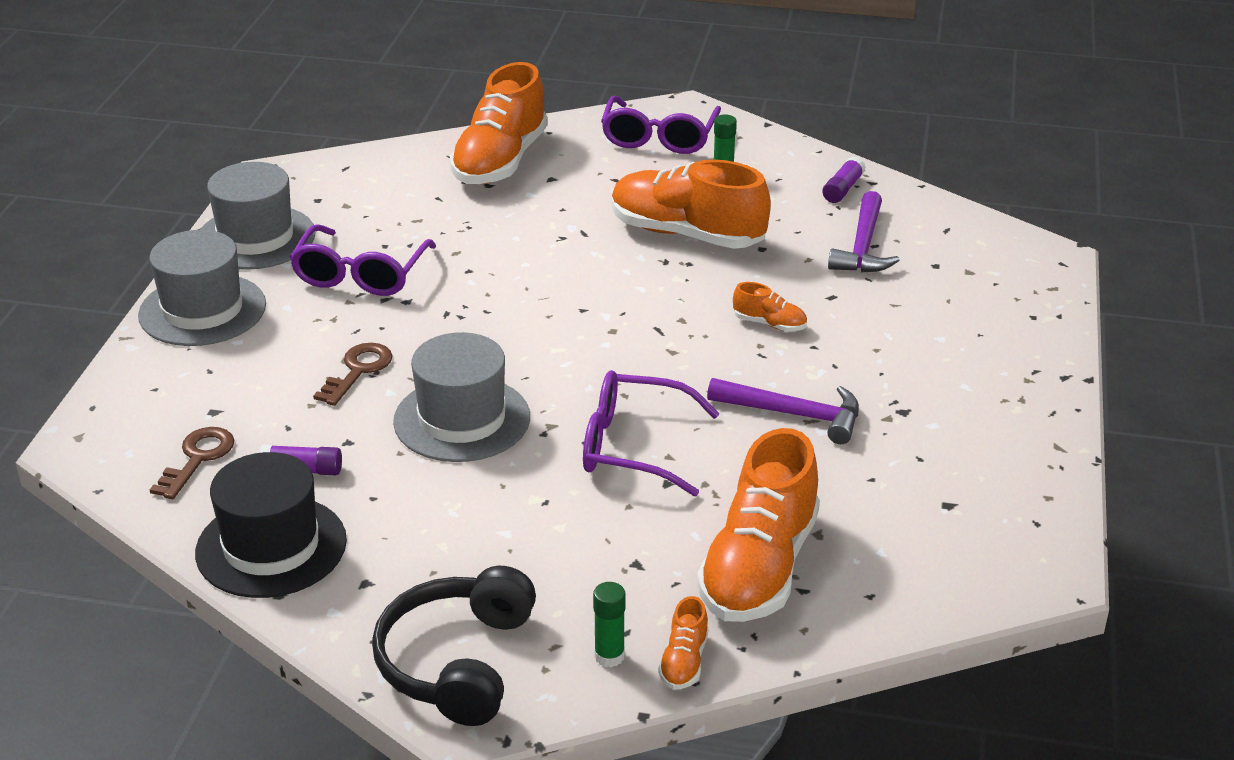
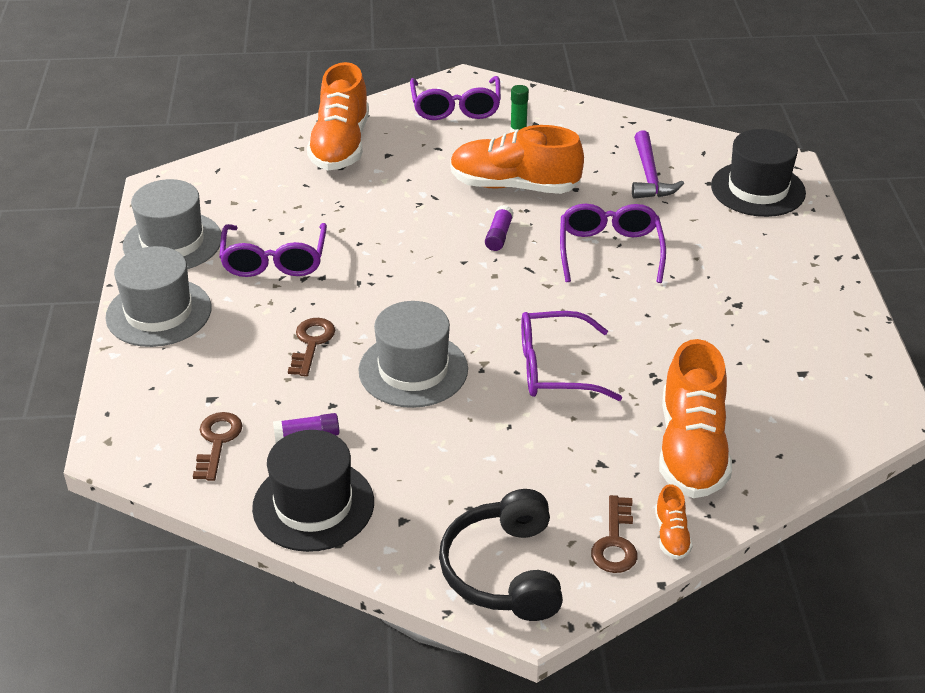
camera: 15 degrees left, 5 degrees up
green glue stick [593,582,626,667] -> brown key [591,495,638,573]
purple hammer [707,378,859,444] -> none
orange shoe [733,282,807,331] -> purple glasses [560,204,666,283]
purple glue stick [822,156,866,203] -> purple glue stick moved to [485,205,514,251]
none -> black hat [711,129,806,217]

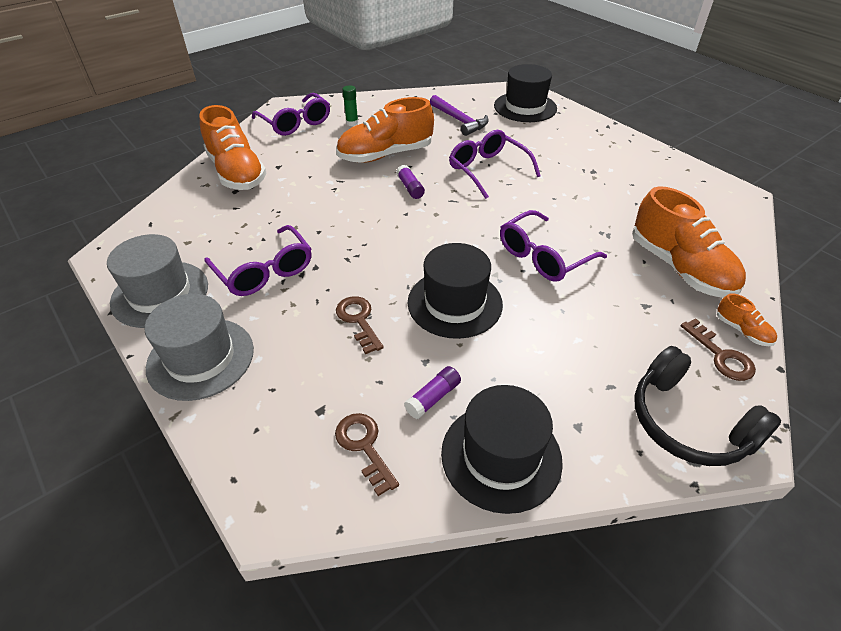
camera: 35 degrees left, 5 degrees up
grey hat [359,301,468,408] -> black hat [408,243,503,339]

